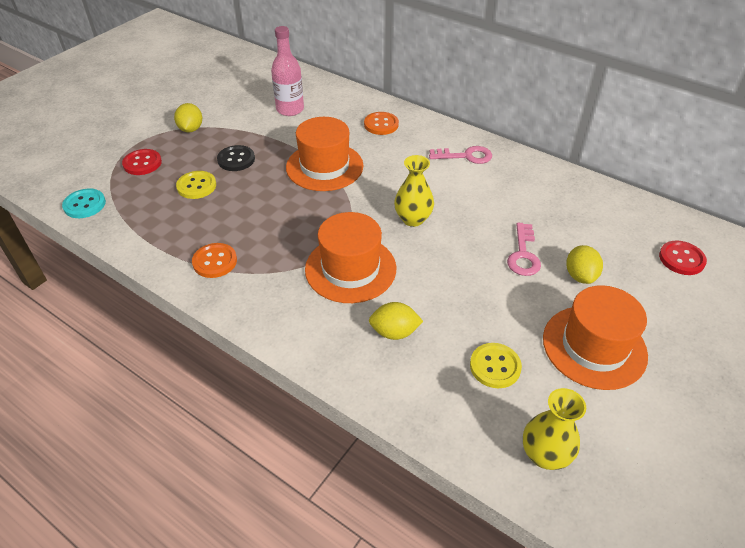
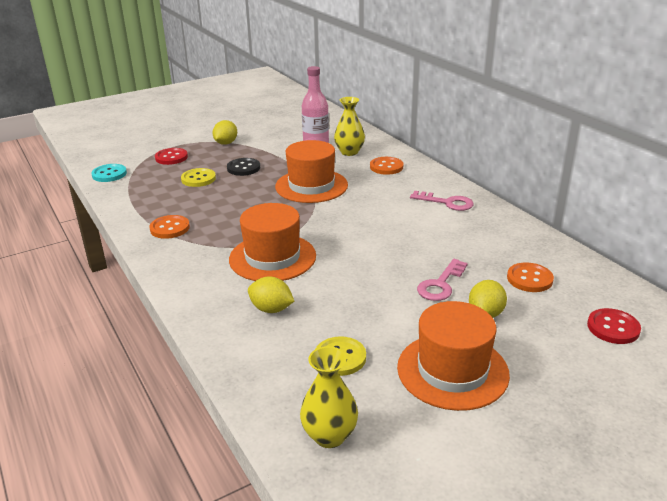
camera: 25 degrees right, 15 degrees down
yellow vase [394,155,434,227] -> yellow vase moved to [334,97,365,156]
none -> orange button [507,263,554,292]

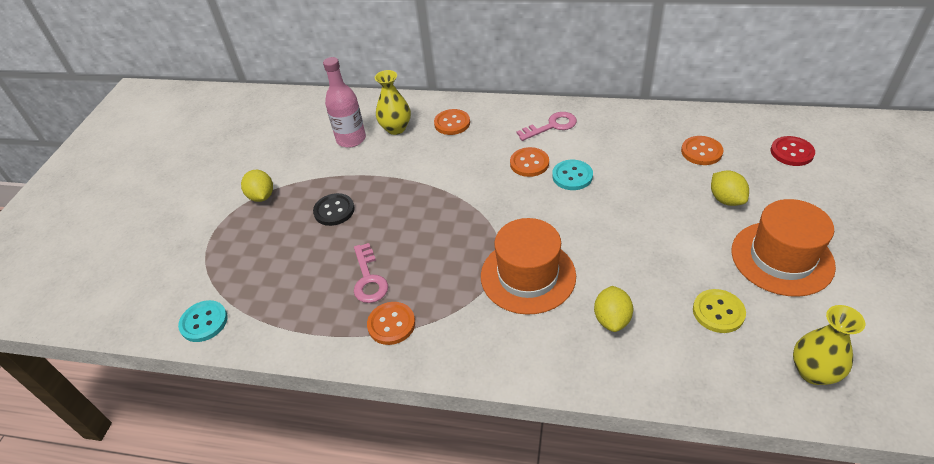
camera: 45 degrees left, 15 degrees up
red button [155,148,188,165] -> none
yellow button [181,168,216,187] -> none
yellow lemon [248,276,294,313] -> yellow lemon turned 60 degrees counterclockwise [594,286,633,332]
orange hat [275,140,348,203] -> none
pink key [417,259,468,301] -> pink key moved to [354,243,388,303]
none -> orange button [510,147,549,177]
none -> turquoise button [552,160,593,190]

